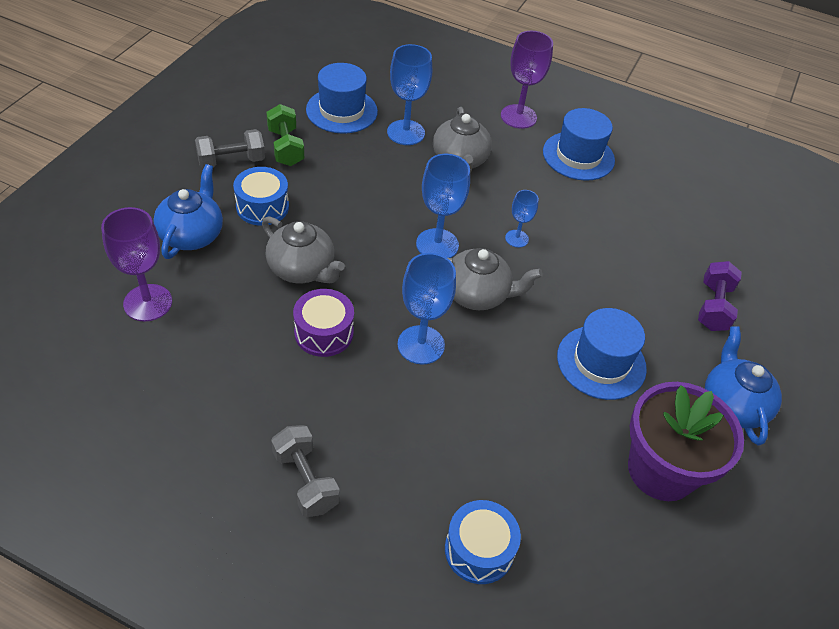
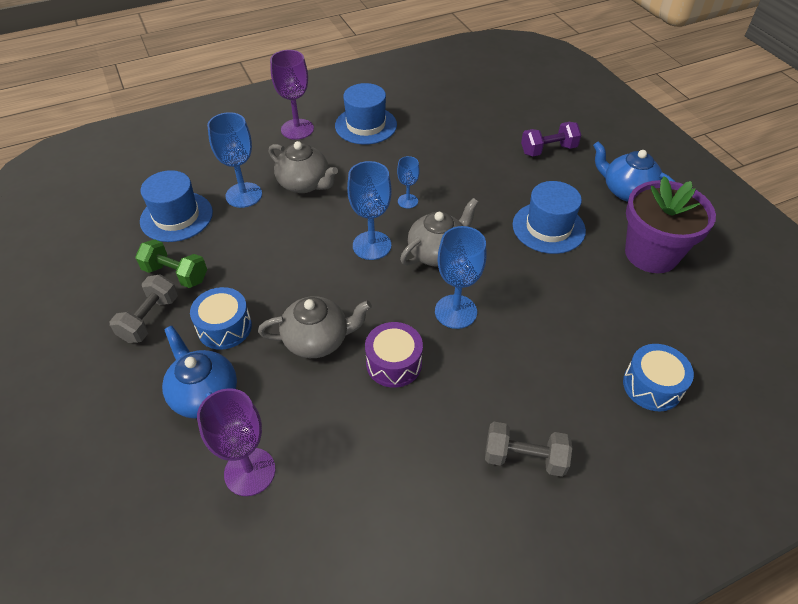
camera: 45 degrees left, 0 degrees up
purple dumbbell [698,261,742,331] -> purple dumbbell turned 75 degrees counterclockwise [521,122,581,157]

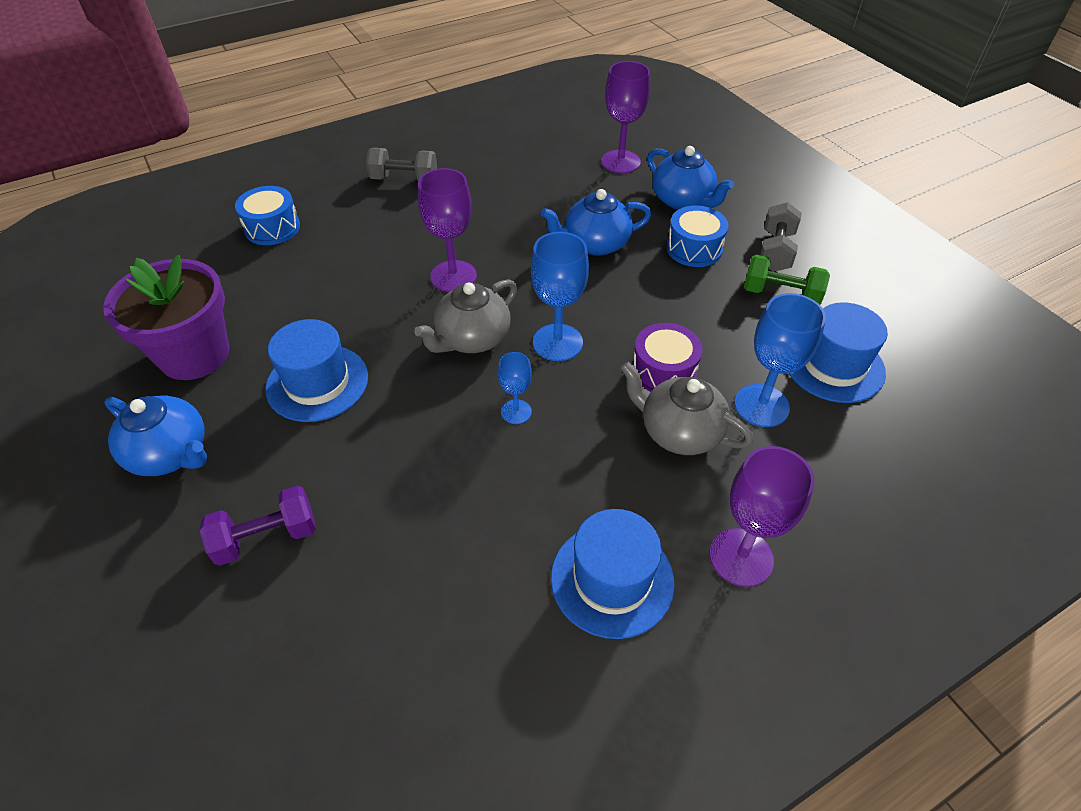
camera: 175 degrees right, 0 degrees up
grey teapot [258,296,372,358] -> blue teapot [540,189,651,256]
purple drum [365,322,423,388] -> purple drum moved to [632,323,703,392]
blue goblet [435,226,486,329] -> purple goblet [418,168,477,292]

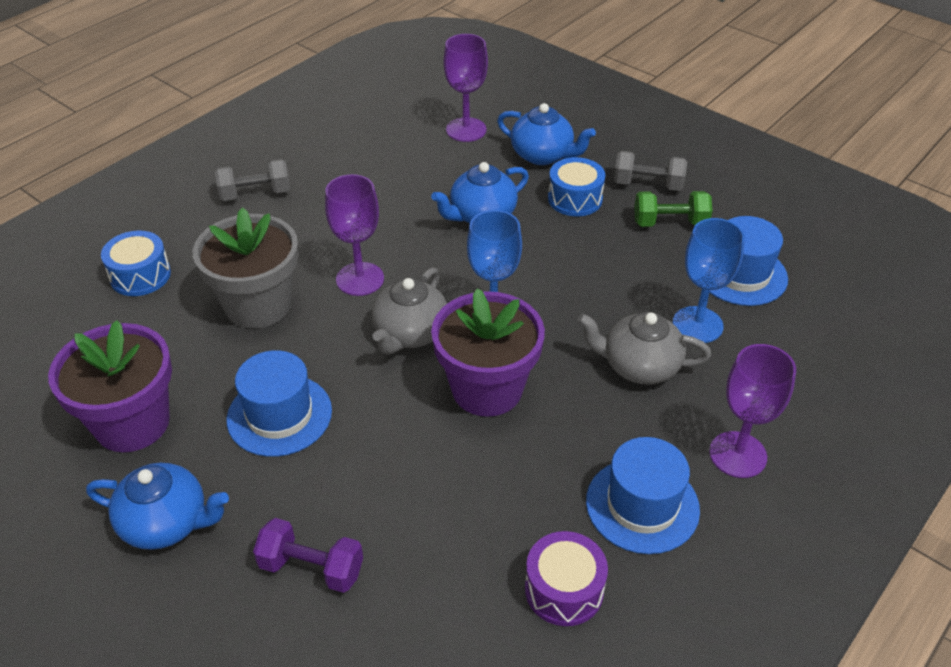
camera: 20 degrees left, 5 degrees down
purple dumbbell [199,485,316,566] -> purple dumbbell turned 60 degrees clockwise [253,518,363,593]
blue goblet [498,352,532,424] -> purple flower pot [431,288,545,417]
purple drum [632,323,703,392] -> purple drum moved to [525,531,608,626]
grey dumbbell [760,202,802,272] -> grey dumbbell turned 75 degrees counterclockwise [614,151,687,191]
none -> grey flower pot [193,207,299,328]

